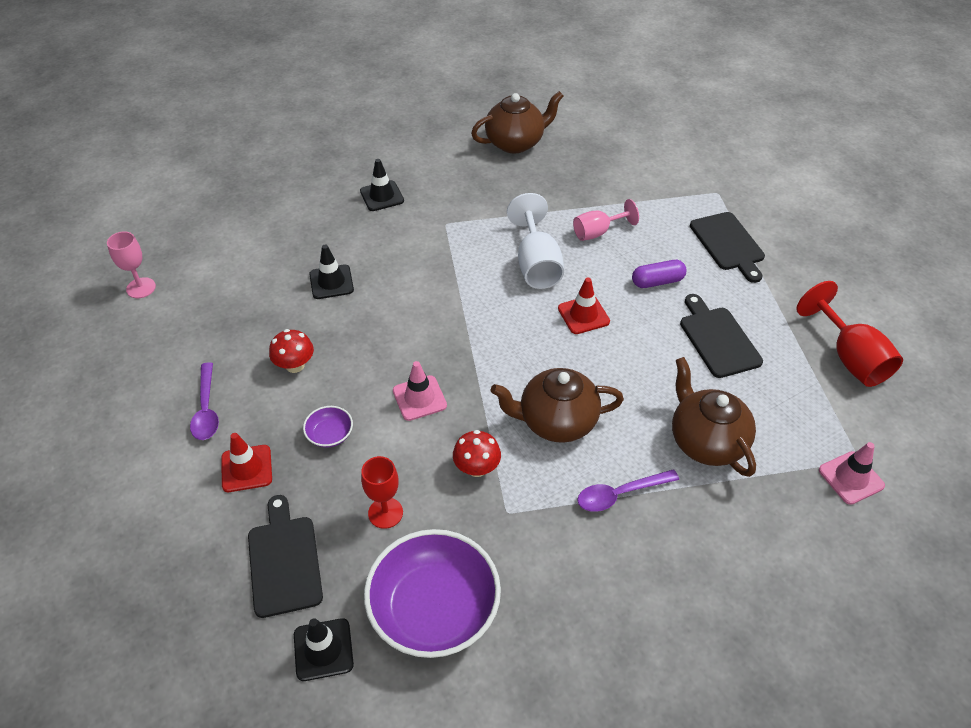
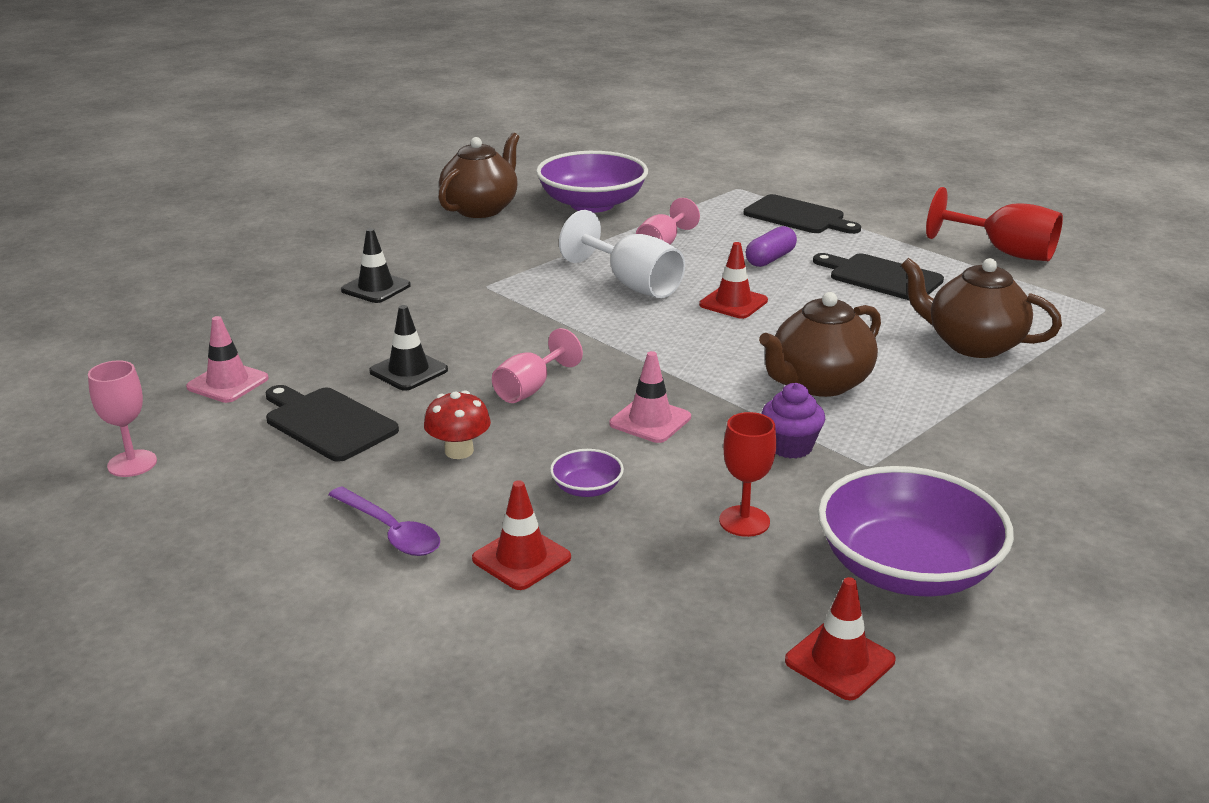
camera: 35 degrees left, 20 degrees down
black cutting board [248,495,323,618] -> black cutting board moved to [266,385,399,462]
black traffic cone [294,618,354,681] -> red traffic cone [785,577,895,700]
red mushroom [453,430,501,477] -> purple cupcake [761,383,825,459]
purple spoon [577,469,679,512] -> none
pink traffic cone [819,442,885,505] -> pink traffic cone moved to [186,316,269,403]
none -> pink goblet [492,328,583,403]
none -> purple bowl [536,151,648,213]

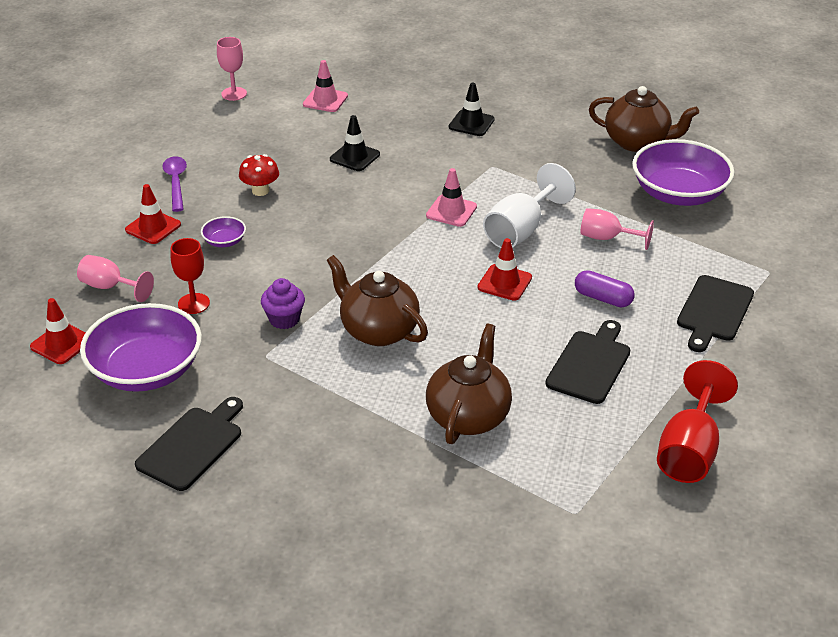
camera: 80 degrees right, 10 degrees up
black cutting board [266,385,399,462] -> black cutting board moved to [135,397,243,491]
purple spoon [328,487,440,556] -> purple spoon turned 135 degrees clockwise [162,156,187,212]
pink goblet [492,328,583,403] -> pink goblet moved to [77,255,154,302]
pink traffic cone [610,351,691,443] -> pink traffic cone moved to [426,168,477,227]

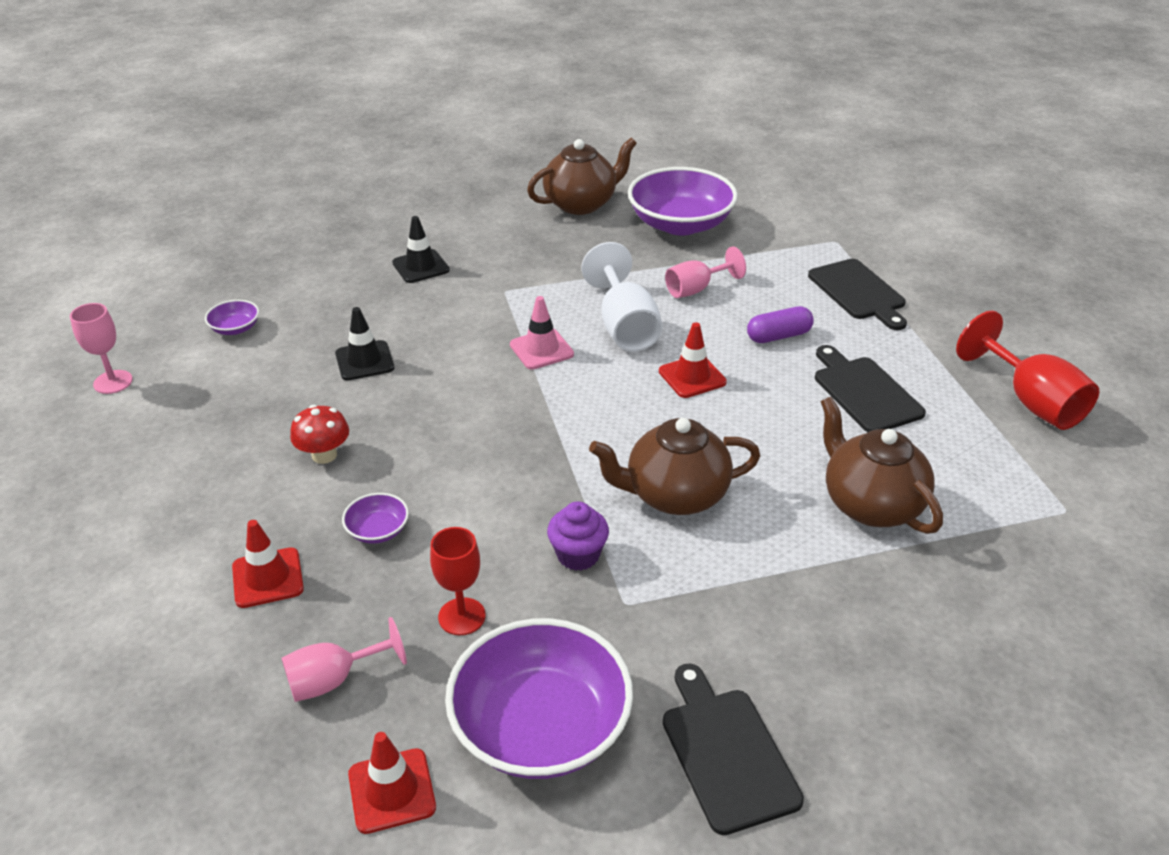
camera: 50 degrees left, 0 degrees up
purple spoon [162,156,187,212] -> none
pink traffic cone [303,60,348,112] -> purple bowl [205,300,259,335]

